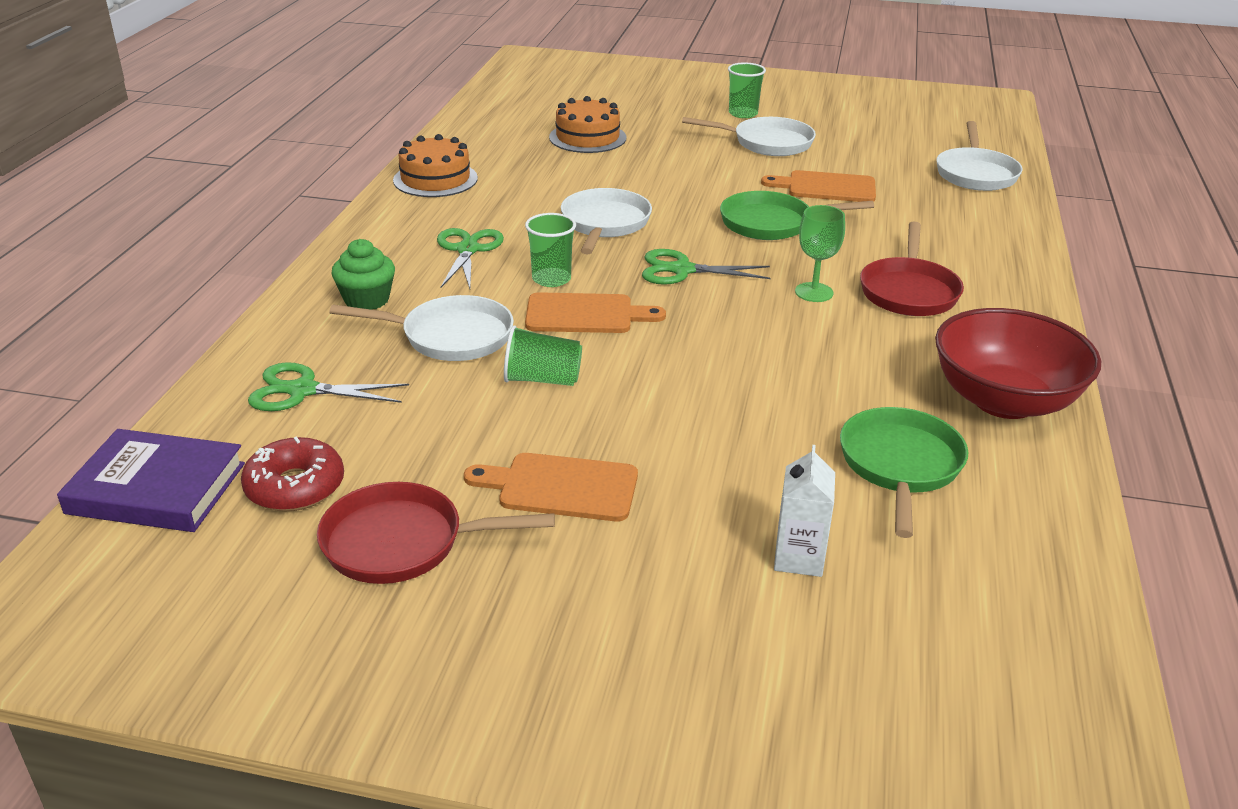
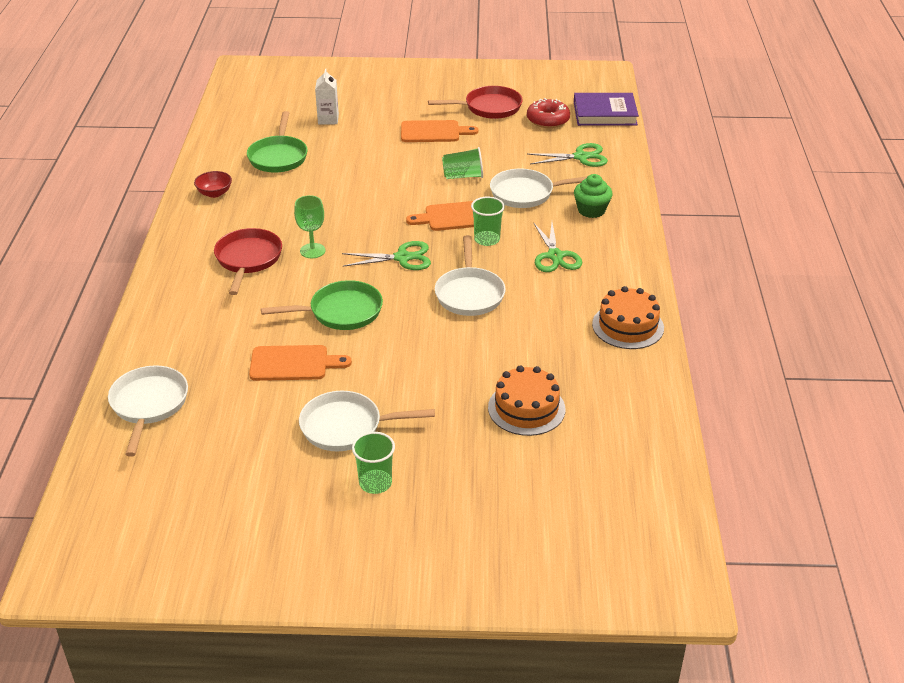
camera: 170 degrees right, 5 degrees up
red bowl [935,308,1101,419] -> red bowl [194,171,232,198], size x0.44

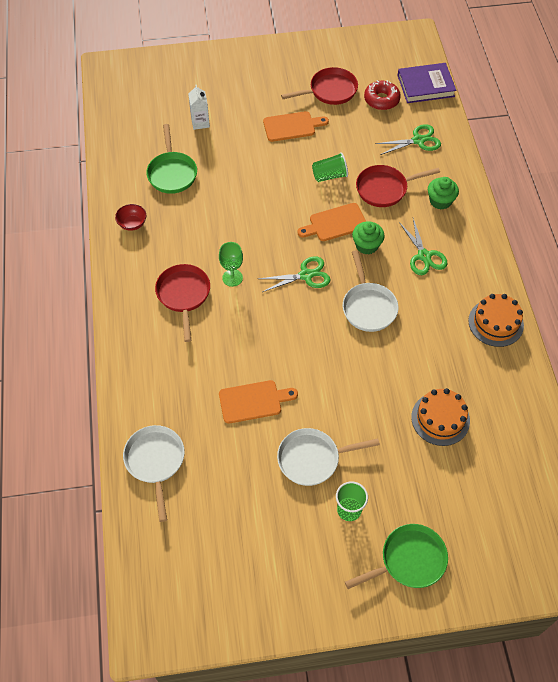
camera: 10 degrees left, 20 degrees up
green pan [261,280,383,330] -> green pan moved to [345,524,448,589]
green cup [471,197,505,246] -> green cupcake [352,222,385,254]
white pan [490,169,588,208] -> red pan [356,165,440,207]

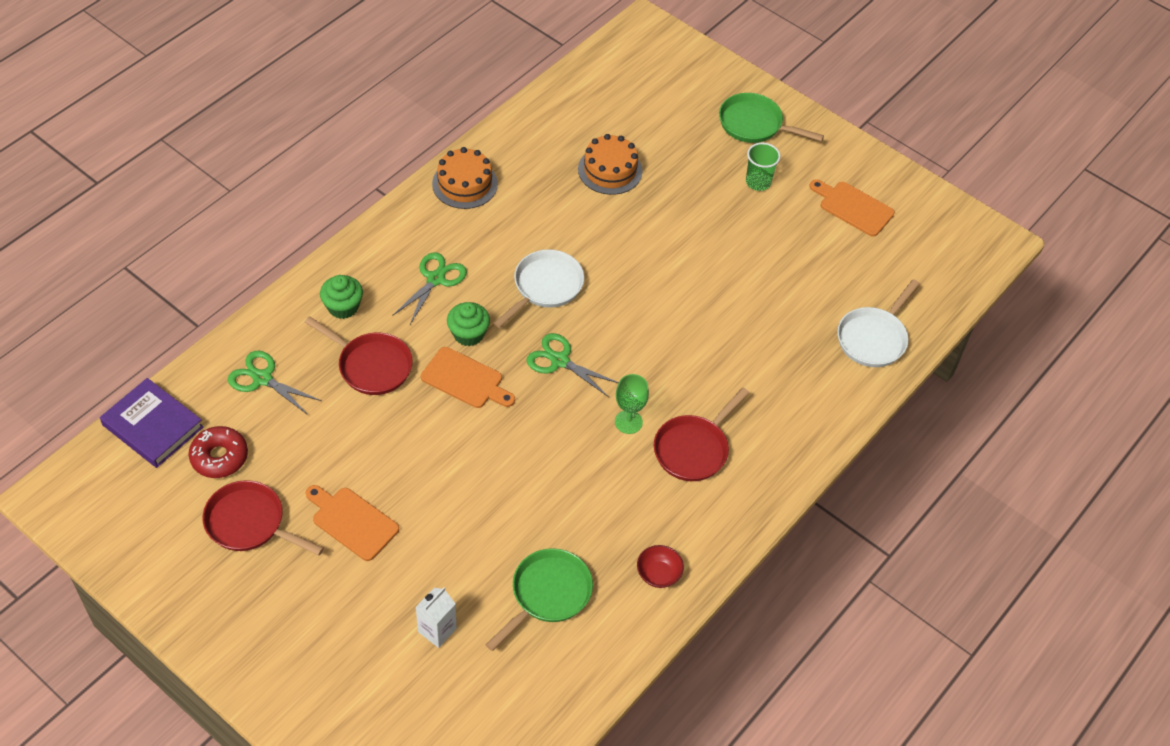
camera: 135 degrees left, 5 degrees down
orange cutting board [219,380,298,424] -> orange cutting board moved to [809,179,895,237]
white pan [277,428,380,486] -> none
green cup [312,152,348,182] -> none

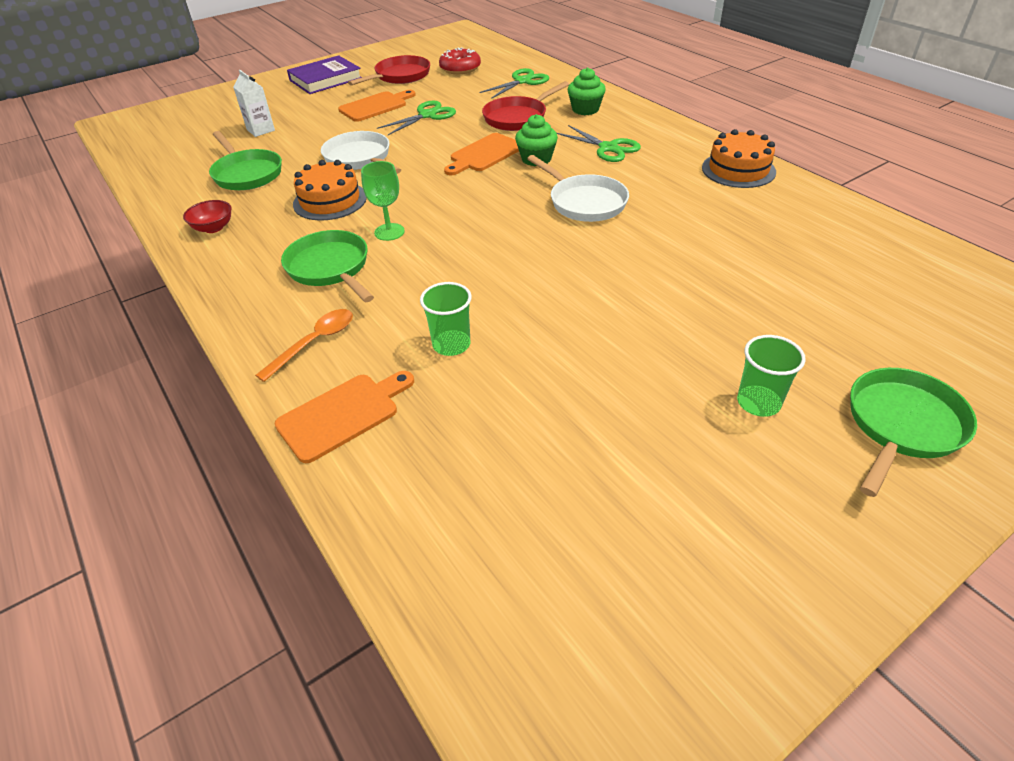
camera: 110 degrees right, 10 degrees down
purple book [100,378,204,468] -> purple book moved to [287,55,362,94]
green scissors [526,333,619,397] -> green scissors moved to [377,100,456,135]
orange cake [578,134,643,195] -> orange cake moved to [293,160,367,221]
red pan [654,388,749,481] -> green pan [281,230,374,302]
orange cutting board [809,179,895,237] -> orange cutting board moved to [275,371,414,463]
white pan [837,279,920,367] -> white pan moved to [321,131,401,174]
none -> orange spoon [255,309,353,382]
none -> green cup [420,282,472,356]

